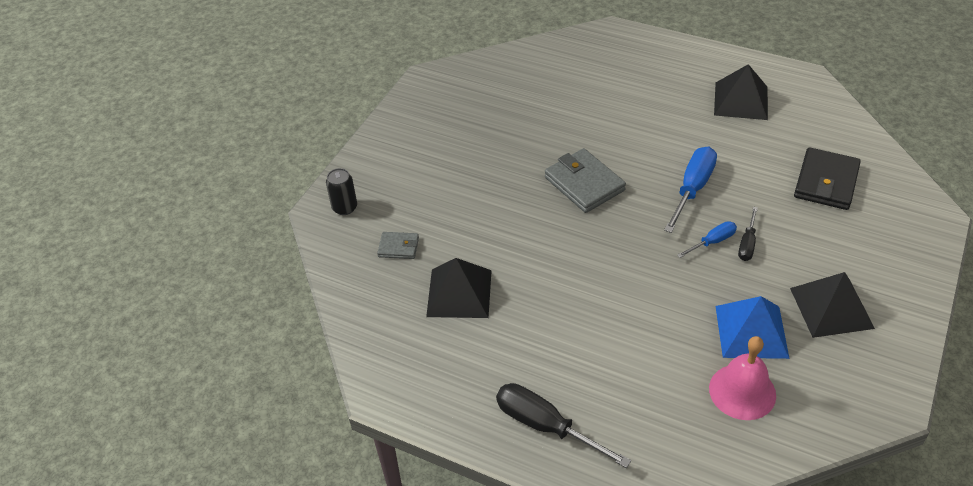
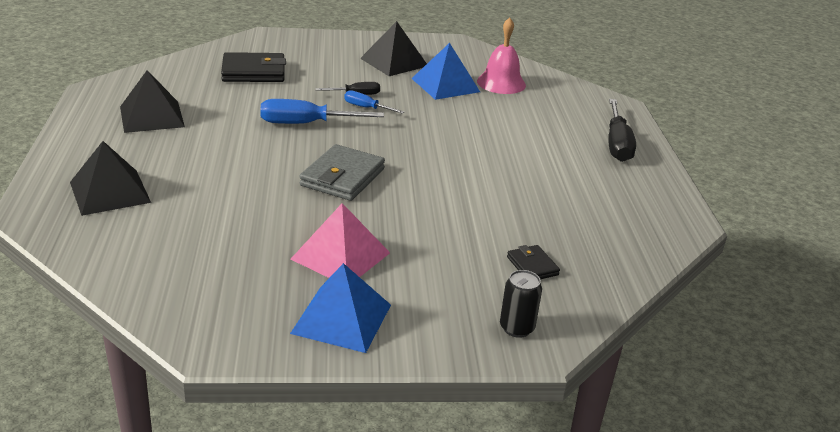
camera: 125 degrees left, 15 degrees down
grey wallet [377,232,419,259] -> black wallet [507,245,560,279]
black pyramid [426,258,492,318] -> black pyramid moved to [70,141,151,216]
none -> blue pyramid [290,263,391,353]
none -> pink pyramid [291,203,390,278]

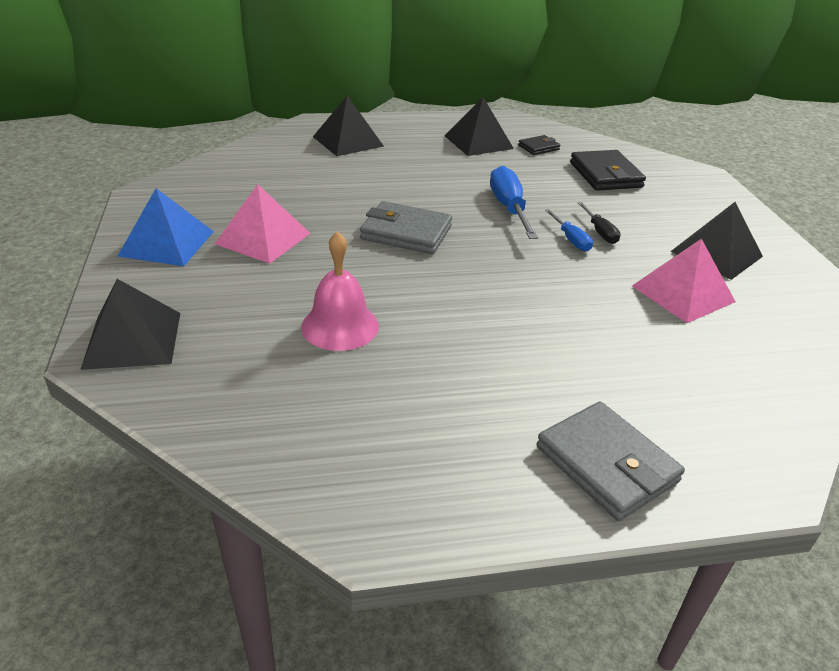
camera: 85 degrees right, 5 degrees up
blue screwdriver [344,90,404,114] -> blue screwdriver turned 135 degrees clockwise [545,209,593,251]
blue pyramid [411,43,480,100] -> pink pyramid [632,239,736,323]
pink bell [477,18,526,94] -> pink bell moved to [301,231,379,351]
black can [500,270,542,338] -> black pyramid [80,279,180,370]
black wallet [507,245,560,279] -> black wallet moved to [518,135,560,155]
black screwdriver [608,99,636,162] -> grey wallet [536,401,685,521]

